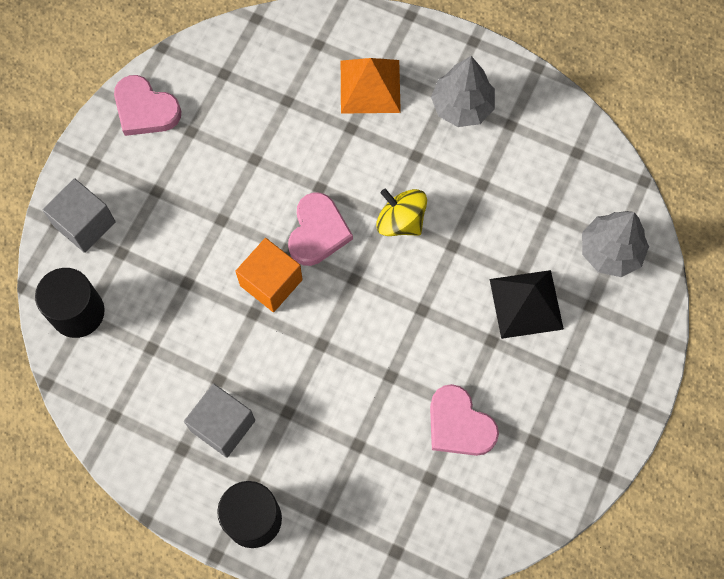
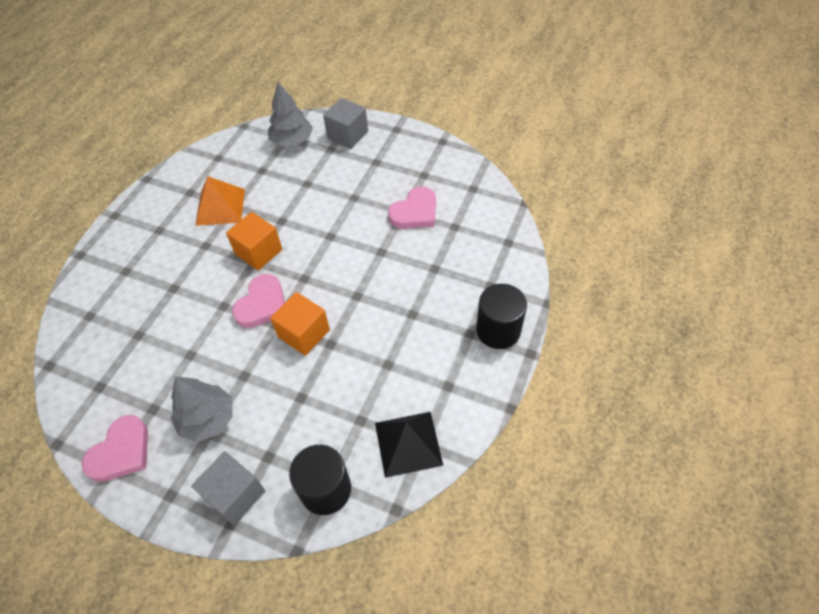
camera: 90 degrees left, 15 degrees down
grey cube [184,384,255,458] -> grey cube moved to [323,98,368,149]
pink heart [288,192,353,266] -> pink heart turned 105 degrees clockwise [232,274,285,328]
orange pyramid [341,58,401,114] -> orange pyramid moved to [195,176,245,226]
yellow spinning top [376,189,427,236] -> orange cube [226,212,282,271]
grey tree [431,56,495,127] -> grey tree moved to [171,376,233,442]
black pyramid [490,270,564,339] -> black pyramid moved to [375,412,443,478]

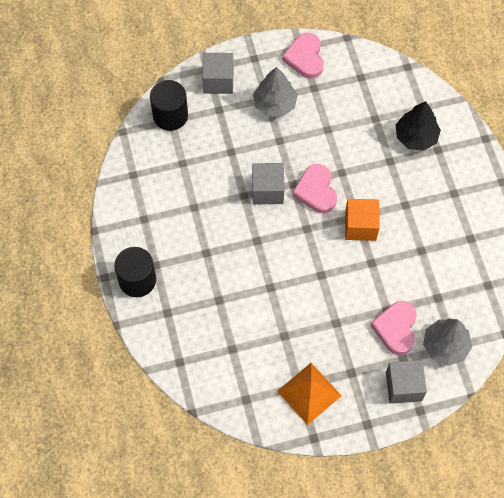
camera: 140 degrees right, 10 degrees up
orange pyramid [195,176,245,226] -> orange pyramid moved to [277,363,342,425]
orange cube [270,292,330,356] -> grey cube [252,163,284,204]
black pyramid [375,412,443,478] -> none
pink heart [388,186,436,229] -> pink heart moved to [370,301,417,355]
none -> black tree [396,101,441,151]

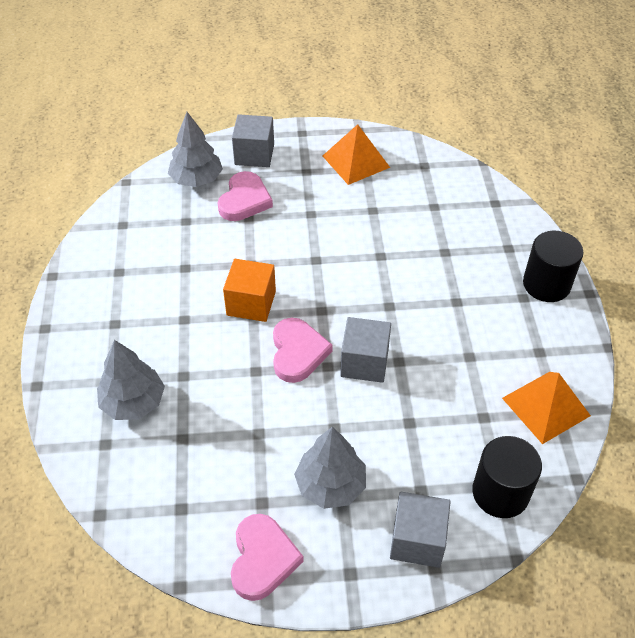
camera: 170 degrees left, 15 degrees down
black tree [396,101,441,151] -> grey tree [97,340,165,420]
none -> orange pyramid [502,372,591,444]

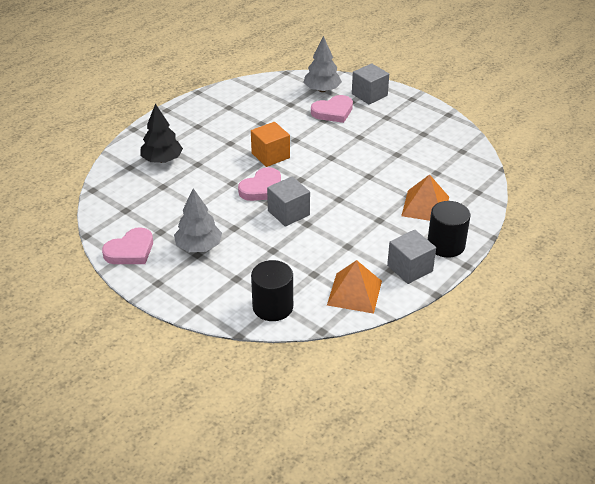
camera: 45 degrees right, 10 degrees down
grey tree [97,340,165,420] -> black tree [141,104,183,163]
orange pyramid [323,124,390,185] -> orange pyramid moved to [401,174,449,221]
grey cube [390,492,451,568] -> grey cube moved to [387,230,436,284]

